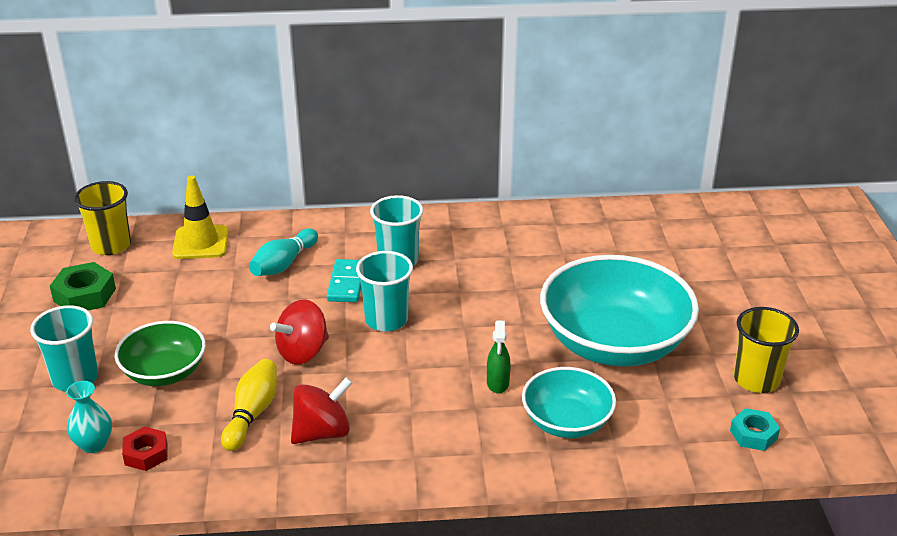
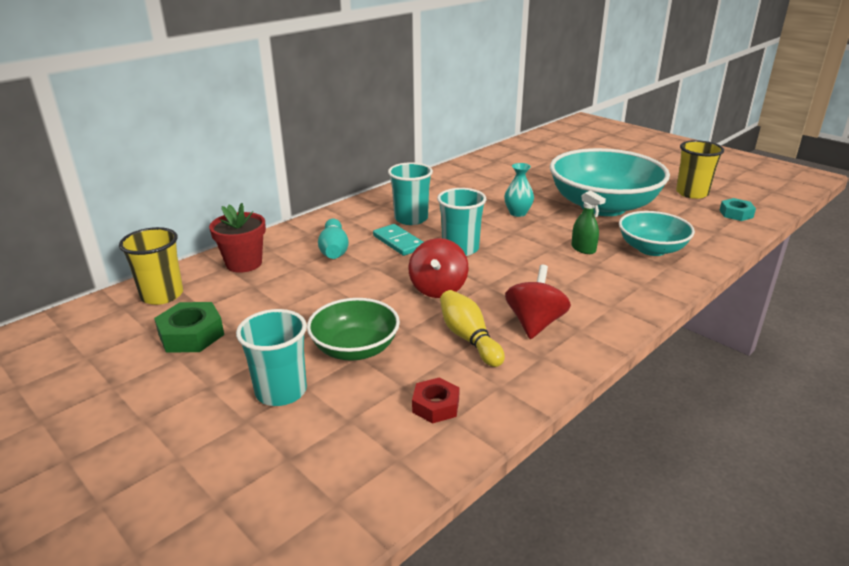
camera: 40 degrees left, 5 degrees down
turquoise vase [66,381,112,453] -> turquoise vase moved to [504,163,534,217]
yellow traffic cone [172,175,229,259] -> red flower pot [209,203,266,273]

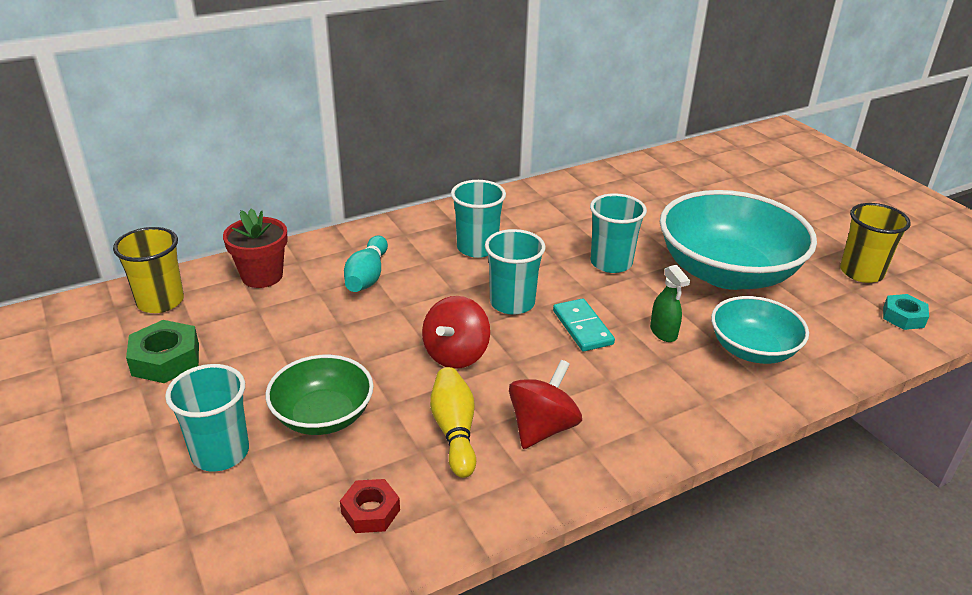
camera: 15 degrees right, 5 degrees up
turquoise domino [373,224,423,256] -> turquoise domino moved to [553,298,615,351]
turquoise vase [504,163,534,217] -> turquoise cup [590,193,647,273]

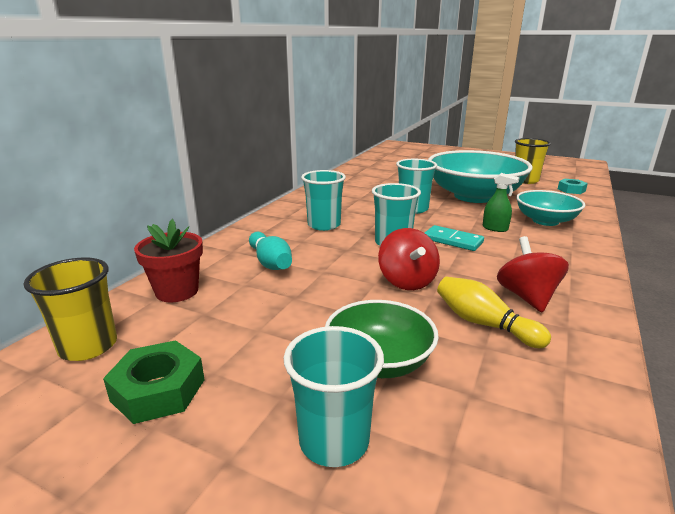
camera: 35 degrees left, 10 degrees down
red nut [340,479,400,533] -> none

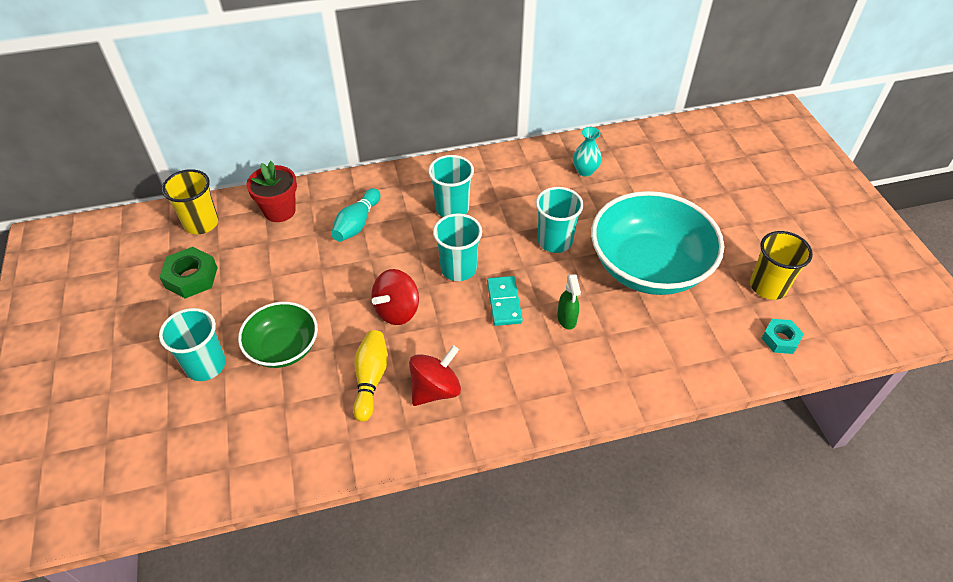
camera: 50 degrees right, 25 degrees up
turquoise bowl [516,190,585,226] -> none
none -> turquoise vase [573,127,602,177]

